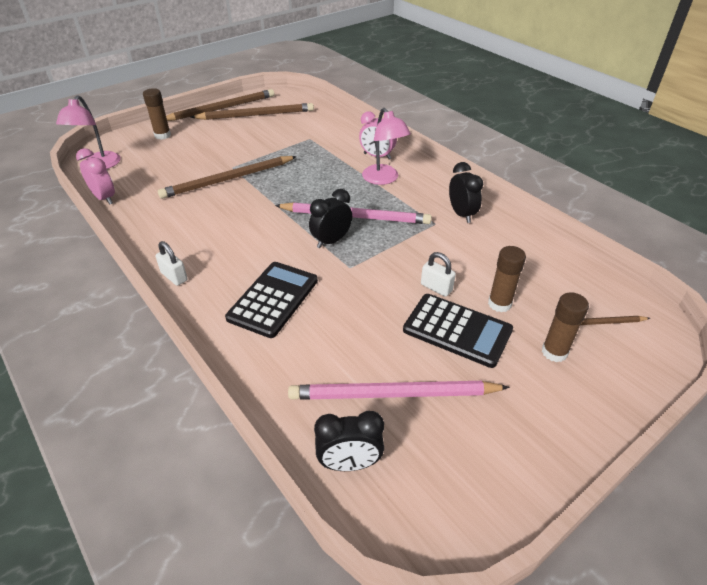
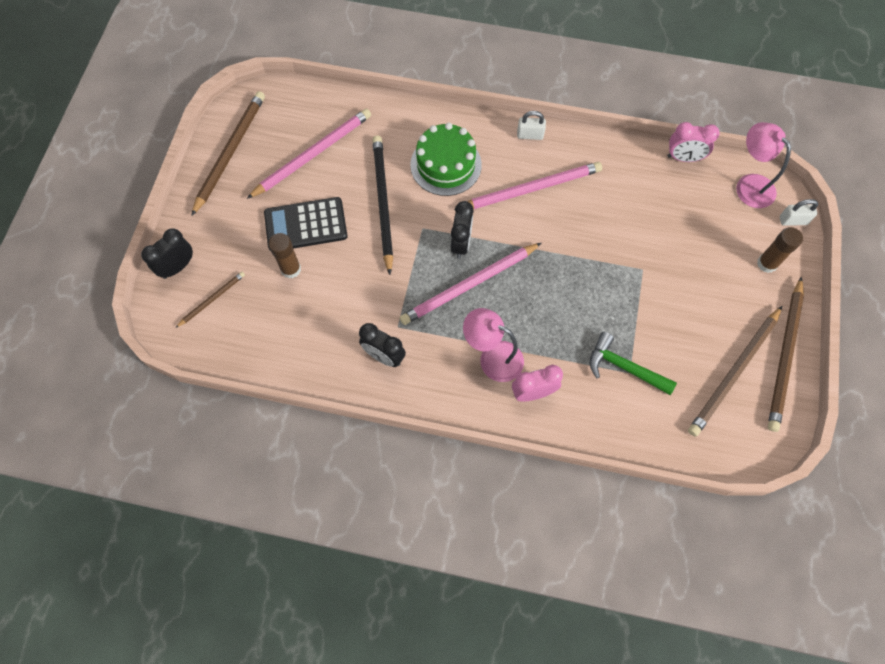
camera: 140 degrees right, 25 degrees up
brown pencil [158,156,297,199] -> brown pencil moved to [191,91,265,216]
black calculator [225,262,318,338] -> green cake [410,123,482,196]
black clock [314,411,384,471] -> black clock moved to [141,228,193,279]
white padlock [421,252,456,297] -> white padlock moved to [780,199,819,226]
brown glue stick [542,292,589,362] -> none
none -> black pencil [372,136,393,275]
none -> pink pencil [454,162,602,210]
none -> green hammer [590,332,677,395]

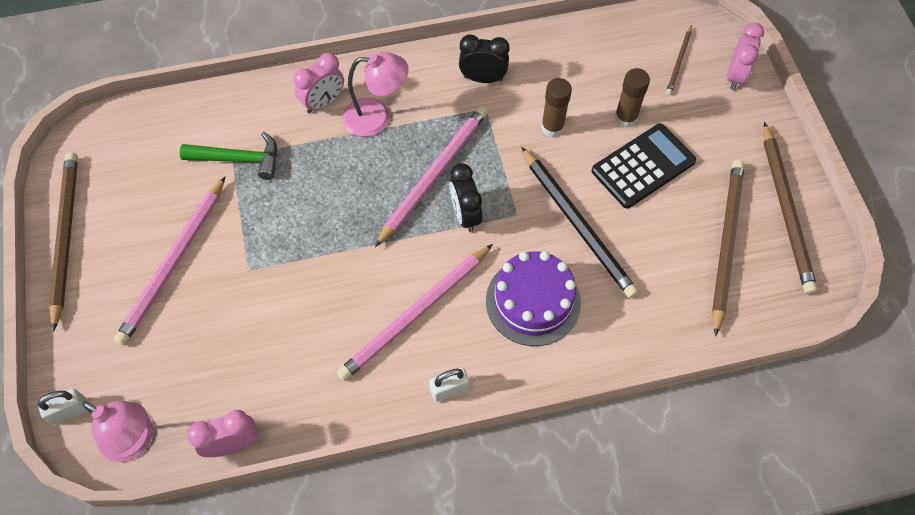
camera: 155 degrees right, 5 degrees down
black clock [141,228,193,279] -> pink clock [727,22,764,90]
pink pencil [247,109,371,199] -> pink pencil moved to [114,177,225,345]
green cake [410,123,482,196] -> purple cake [486,251,581,346]
brown pencil [688,306,782,437] -> brown pencil moved to [712,160,744,336]
brown glue stick [757,227,803,273] -> brown glue stick moved to [541,78,572,137]

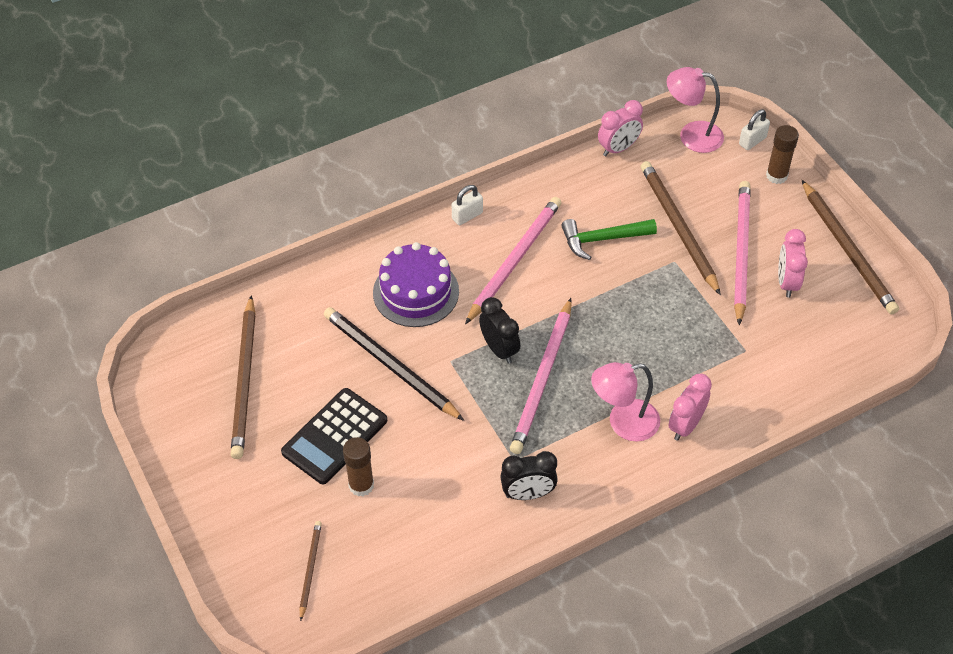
camera: 165 degrees right, 10 degrees down
green hammer [180,132,277,180] -> green hammer moved to [561,219,657,260]
brown glue stick [541,78,572,137] -> brown glue stick moved to [766,125,799,184]
pink clock [727,22,764,90] -> pink clock moved to [778,229,808,298]
brown pencil [763,122,818,294] -> brown pencil moved to [641,161,721,295]

